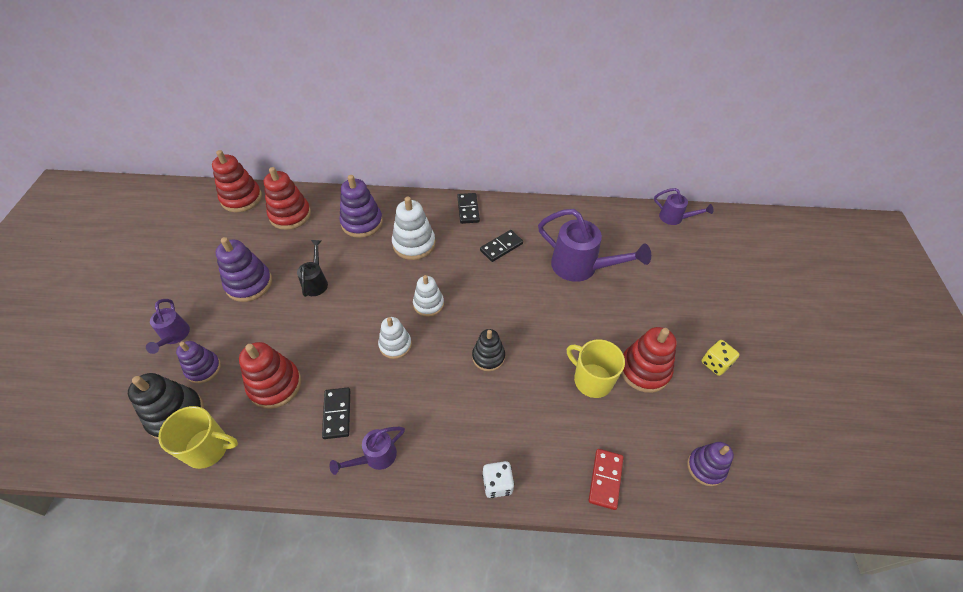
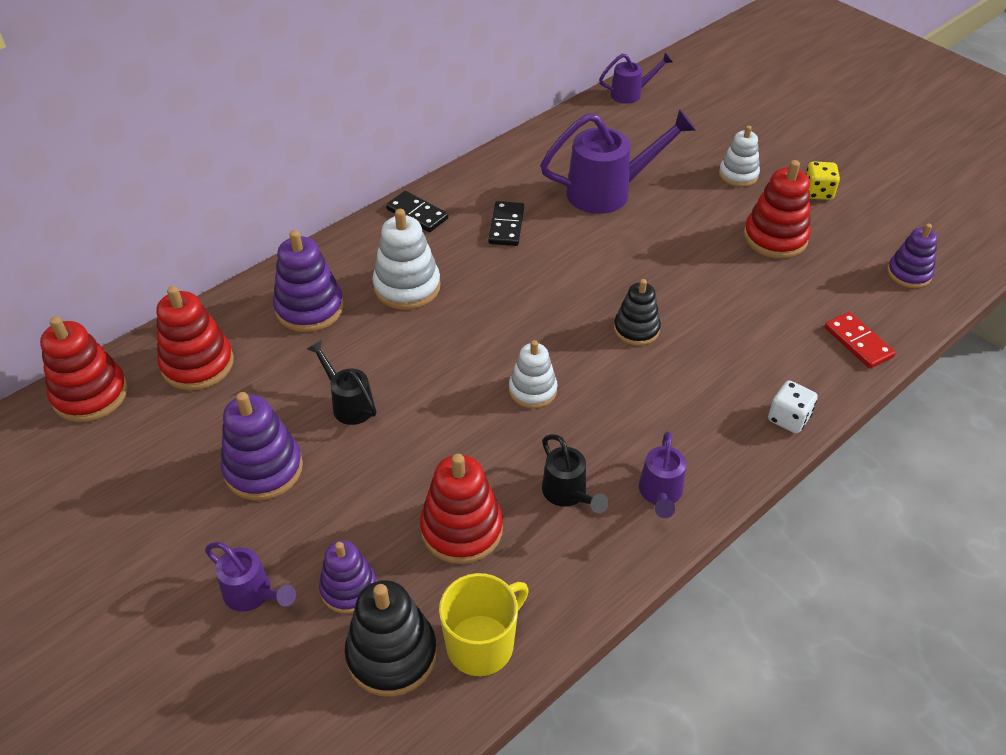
camera: 45 degrees left, 5 degrees down
black domino [322,388,350,439] -> black watering can [542,434,609,513]
white stacking toy [413,275,444,317] -> white stacking toy moved to [719,125,760,187]
yellow mug [567,339,625,398] -> none

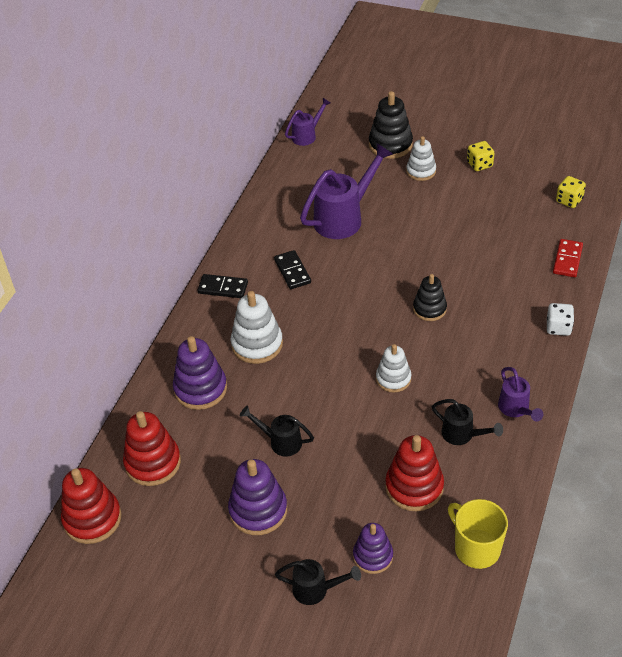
camera: 25 degrees left, 0 degrees up
purple watering can [205,542,296,612] -> black watering can [275,559,361,605]
black stacking toy [345,580,437,697] -> black stacking toy moved to [369,91,413,159]
yellow mug [439,573,529,676] -> yellow mug turned 60 degrees counterclockwise [448,499,508,569]
red stacking toy [743,160,811,259] -> none
red domino [824,312,896,369] -> red domino turned 75 degrees clockwise [553,239,583,277]
purple stacking toy [887,223,938,288] -> yellow dice [556,176,586,208]

